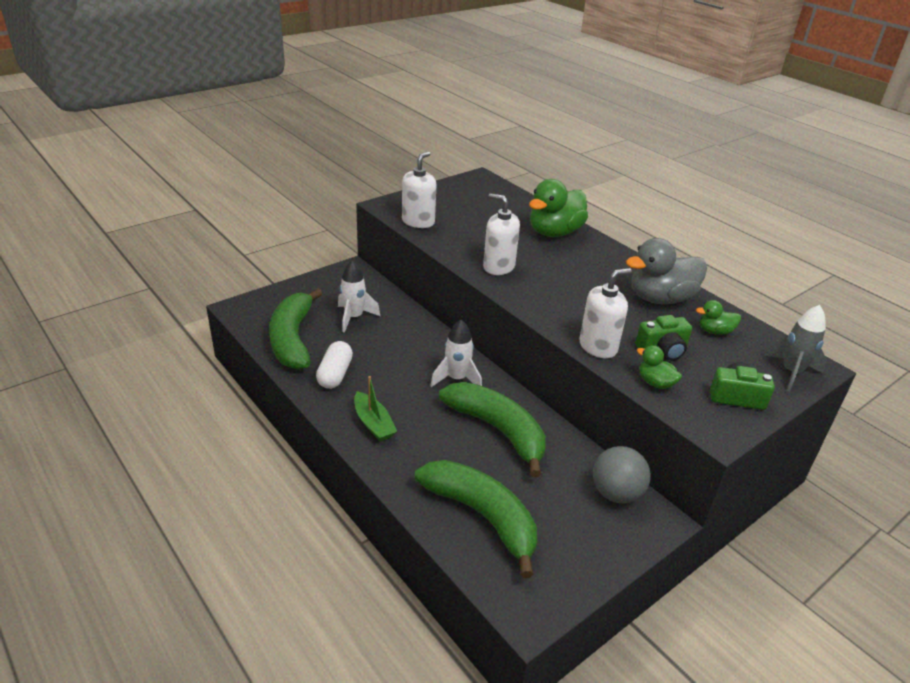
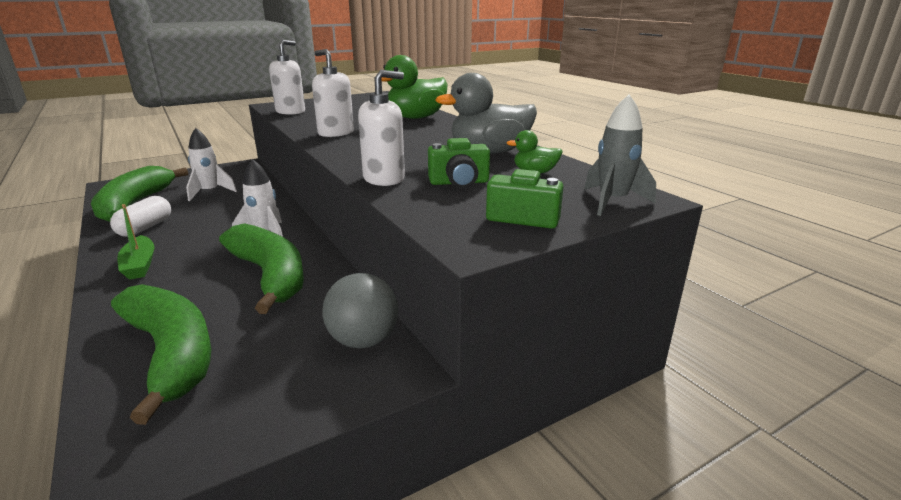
camera: 10 degrees right, 10 degrees down
green duck [637,345,682,389] -> none

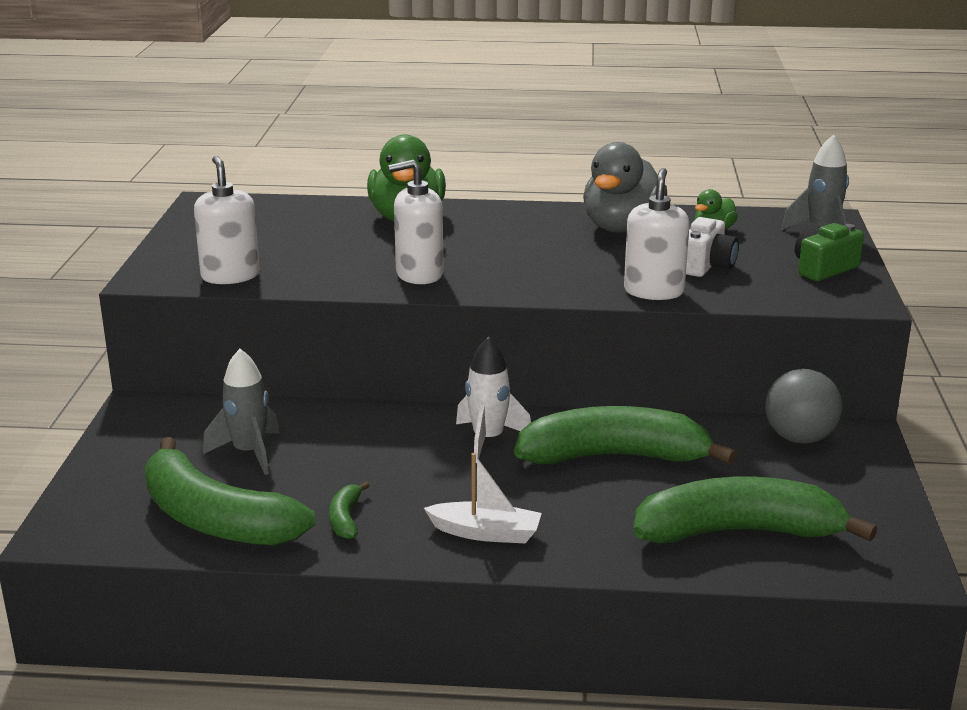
camera: 55 degrees left, 0 degrees up
white capsule [110,196,171,237] -> green banana [329,481,370,539]
green boat [117,204,154,280] -> white boat [424,453,542,543]
white rocket [186,128,237,201] -> grey rocket [203,349,280,475]
green camera [428,138,490,188] -> white camera [686,217,739,277]

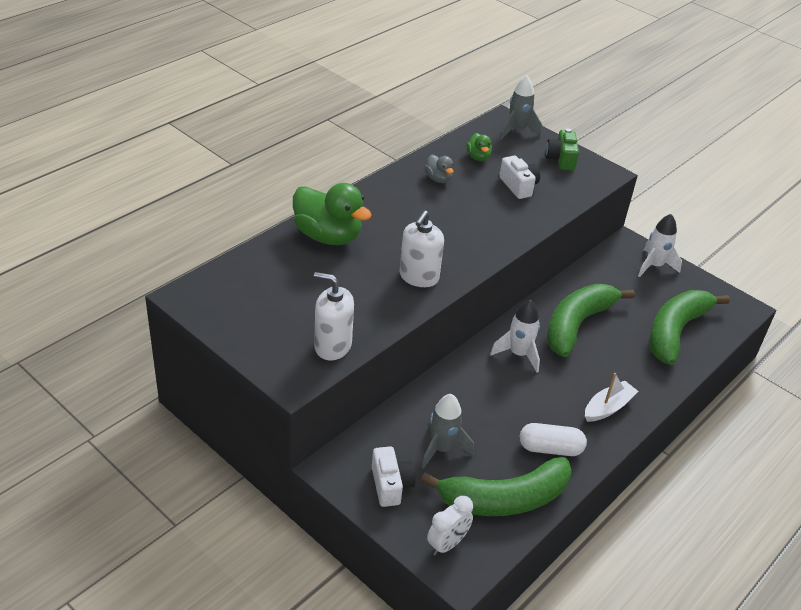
camera: 55 degrees left, 15 degrees up
green banana [329,481,370,539] -> white capsule [520,423,587,456]
grey duck [583,142,667,233] -> grey duck [424,155,454,183], size x0.49
white soap dispenser [624,168,689,300] -> none
grey ball [765,369,842,444] -> none
none -> white camera [372,446,416,507]
none -> white clock [427,496,473,556]
none -> white rocket [638,214,682,277]

